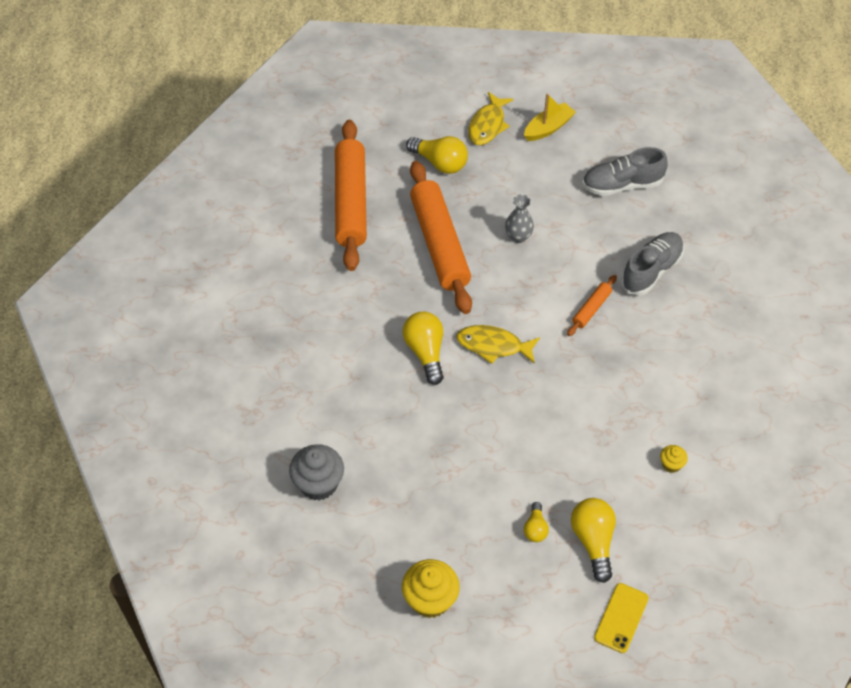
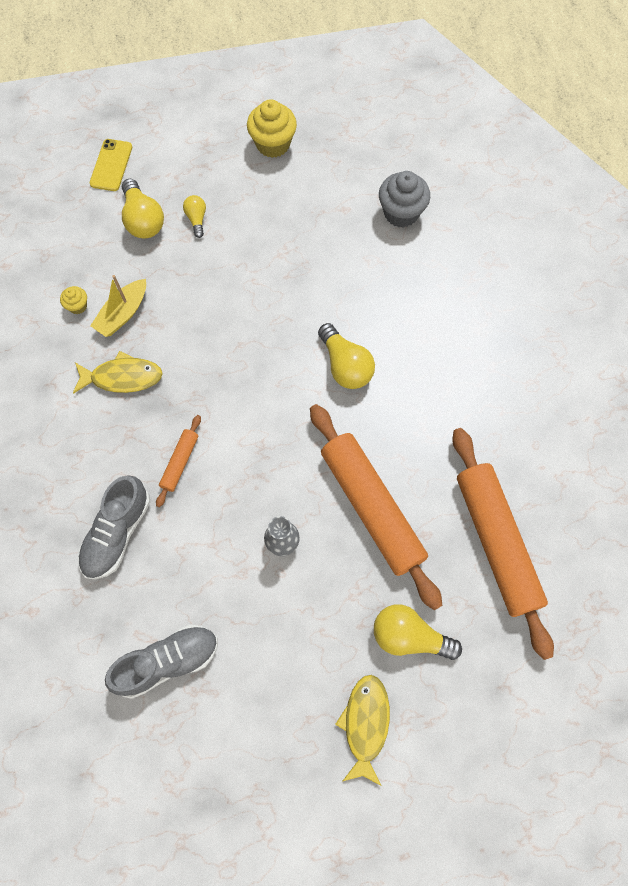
camera: 165 degrees right, 15 degrees up
yellow fish [457,325,540,364] -> yellow fish moved to [73,351,163,394]
yellow boat [524,93,576,141] -> yellow boat moved to [90,275,146,337]

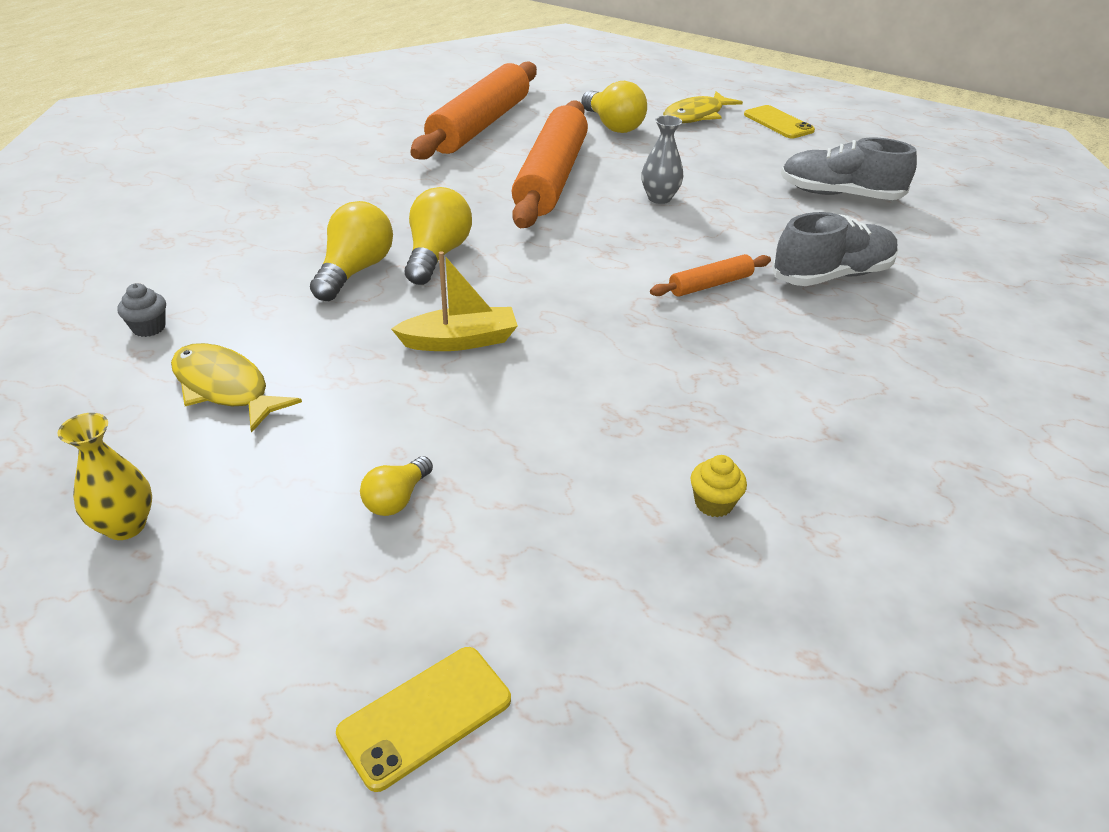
camera: 140 degrees left, 30 degrees down
yellow fish [73,351,163,394] -> yellow fish moved to [171,343,302,433]
yellow boat [90,275,146,337] -> yellow boat moved to [391,251,518,351]
yellow light bulb [122,179,164,239] -> yellow light bulb moved to [310,201,393,301]
yellow cupcake [247,99,297,158] -> yellow vase [57,413,152,540]
grey cupcake [379,171,430,227] -> grey cupcake [117,283,166,337], size x0.51
none -> yellow phone [744,105,815,139]

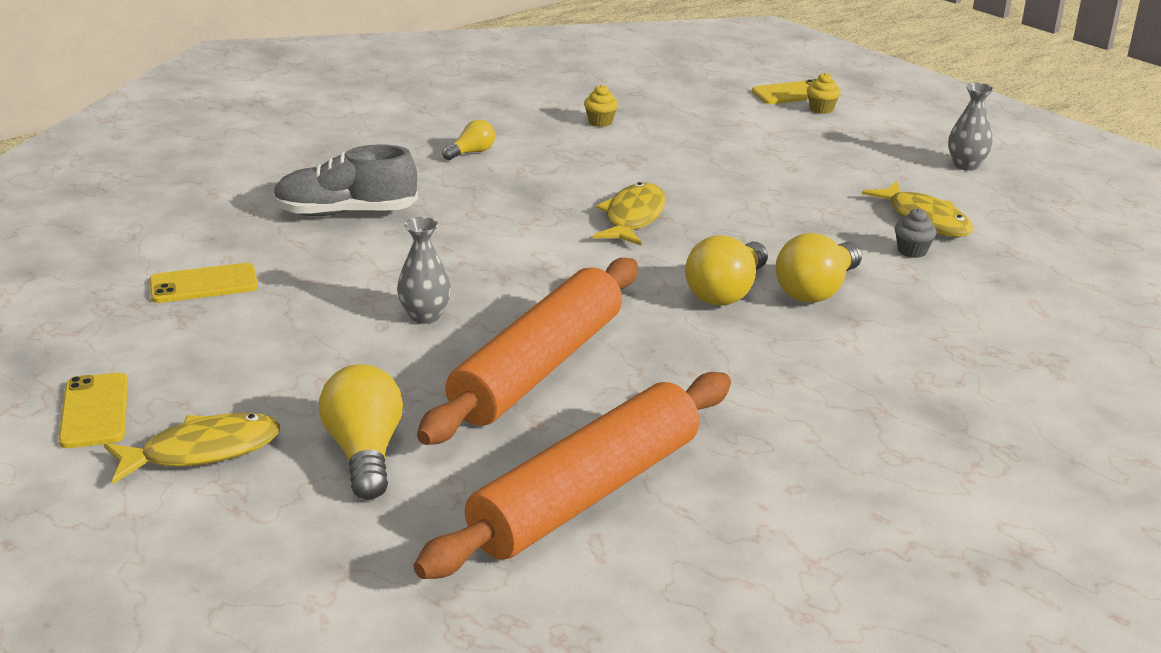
camera: 160 degrees left, 10 degrees down
yellow vase [57,413,152,540] -> grey vase [948,82,994,171]
grey cupcake [117,283,166,337] -> grey cupcake moved to [895,208,937,258]
yellow light bulb [360,456,433,516] -> yellow light bulb moved to [442,120,495,160]
yellow boat [391,251,518,351] -> none
orange rolling pin [650,254,771,297] -> none
grey shoe [781,138,917,200] -> yellow phone [149,263,258,303]
none -> yellow fish [593,182,666,246]
none -> yellow cupcake [807,72,841,114]

